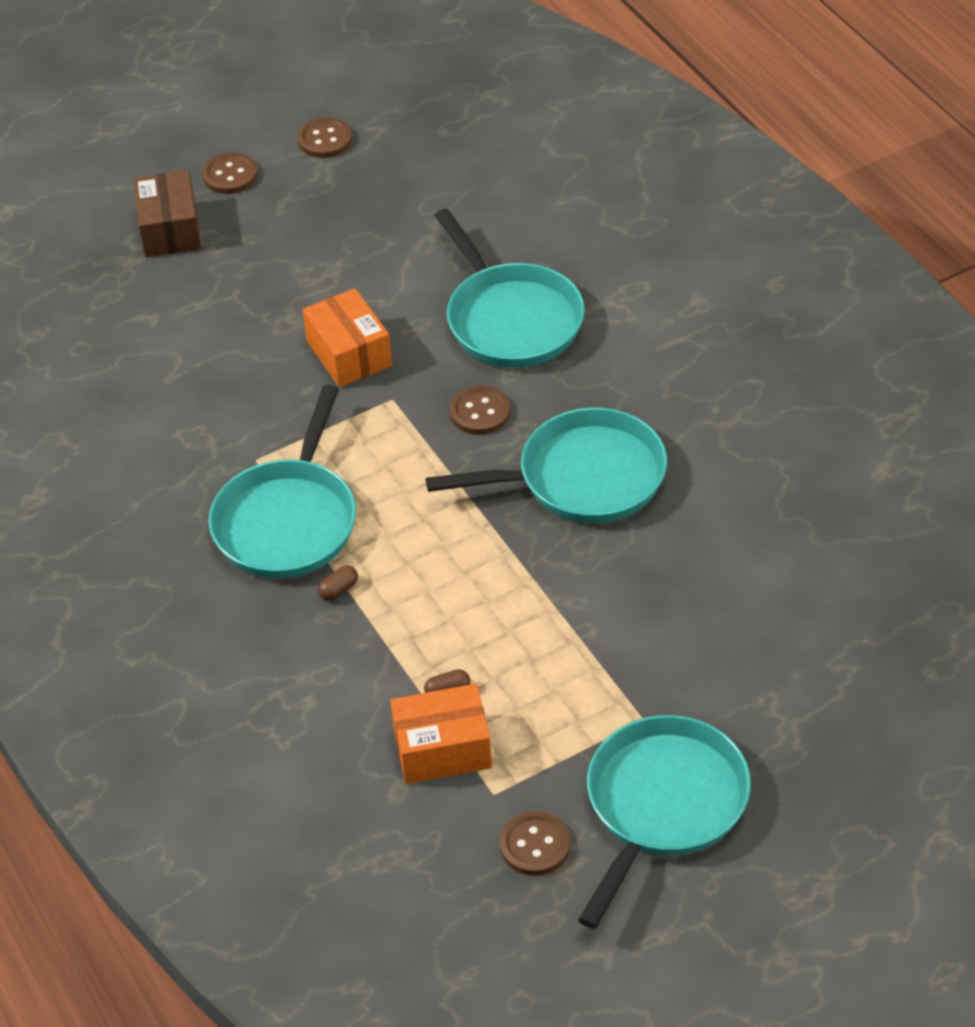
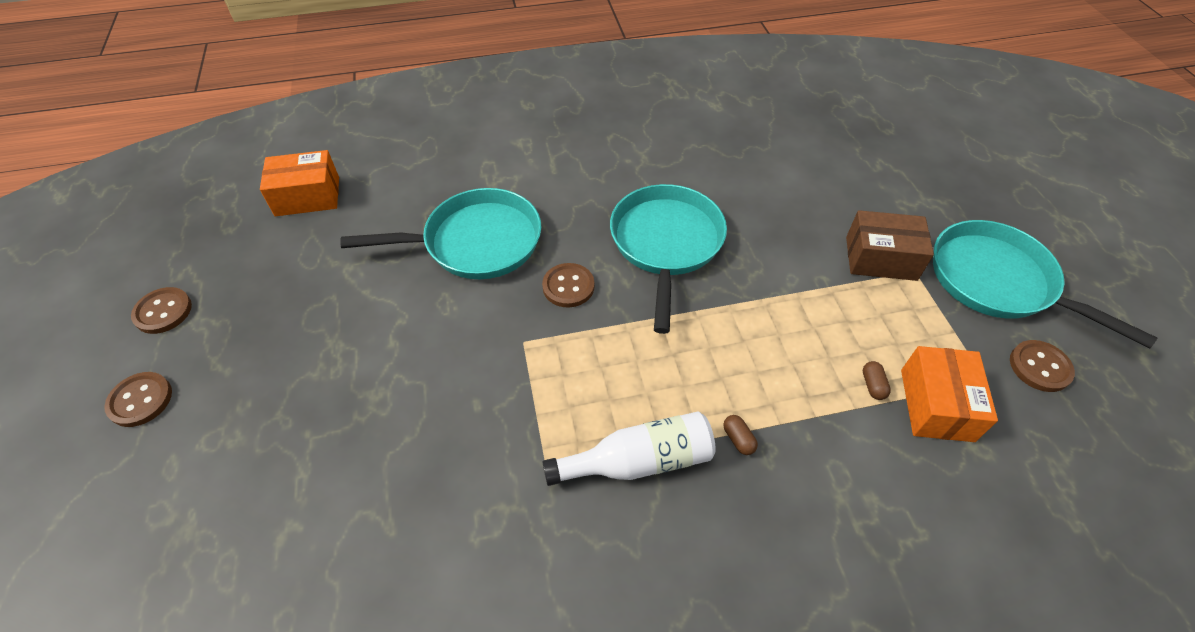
camera: 75 degrees left, 5 degrees up
brown box [133,170,201,257] -> brown box moved to [846,210,934,281]
turquoise pan [208,385,356,578] -> white bottle [542,411,716,486]
orange box [302,288,392,387] -> orange box moved to [260,150,339,216]

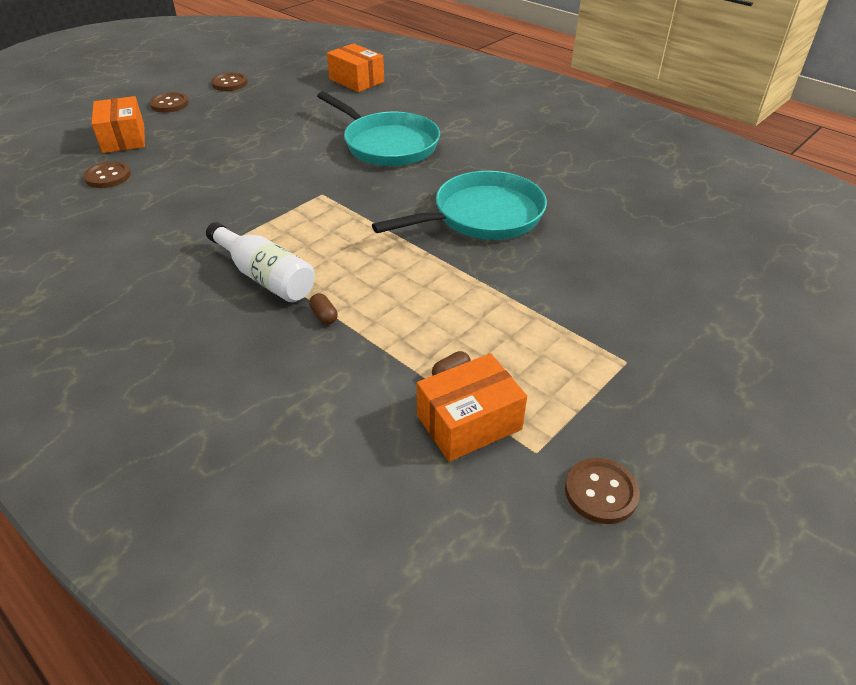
camera: 55 degrees right, 10 degrees down
brown button [542,263,595,308] -> brown button moved to [83,161,131,188]
brown capsule [723,415,758,455] -> brown capsule turned 60 degrees counterclockwise [309,293,338,325]
brown box [846,210,934,281] -> none
turquoise pan [933,220,1157,348] -> none
none -> orange box [91,96,145,153]

